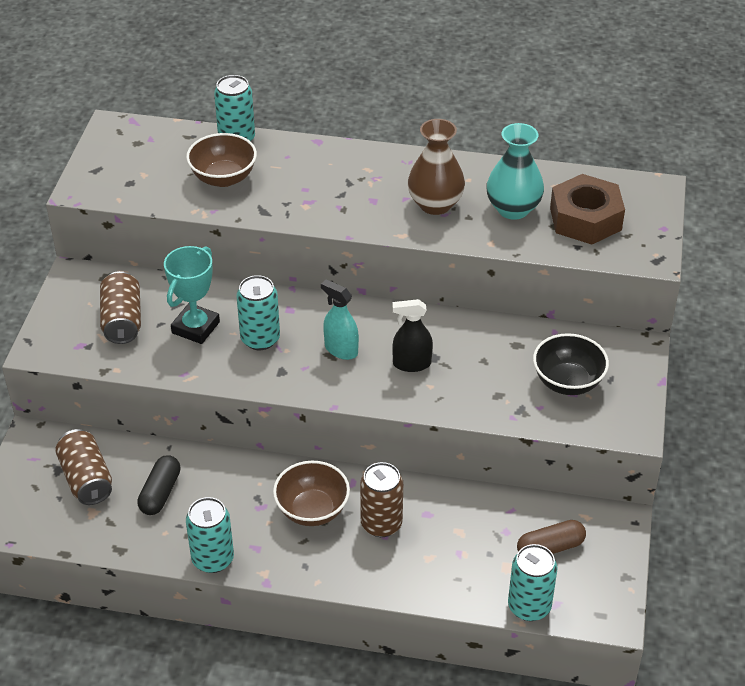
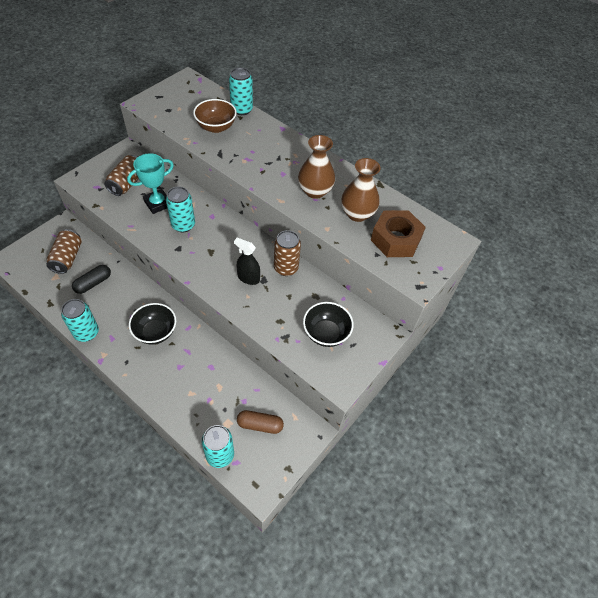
camera: 25 degrees right, 10 degrees up
brown bowl [273,461,350,526] -> black bowl [129,303,176,344]
turquoise spray bottle [321,279,359,360] -> none
brown can [360,462,403,537] -> brown can moved to [274,230,301,276]
turquoise vase [486,123,544,220] -> brown vase [341,158,381,222]

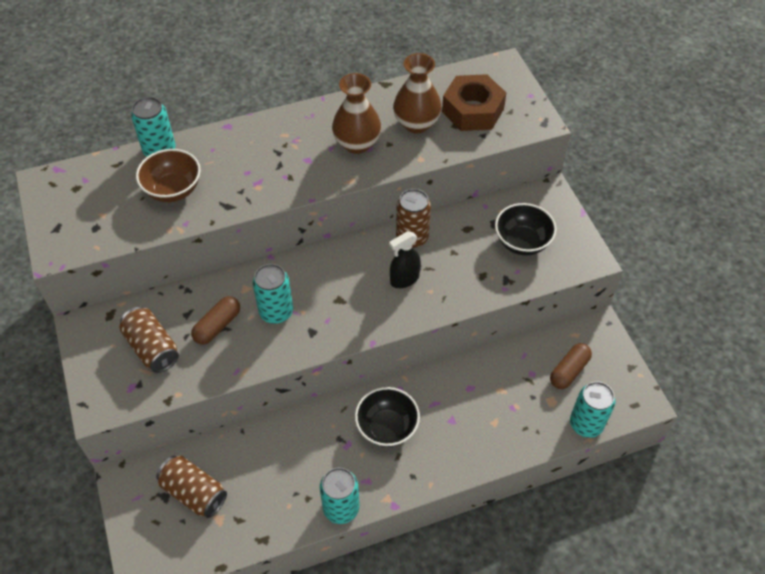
camera: 55 degrees left, 0 degrees up
black capsule [72,265,111,294] -> none
turquoise trophy [127,153,174,214] -> brown capsule [191,296,240,344]

